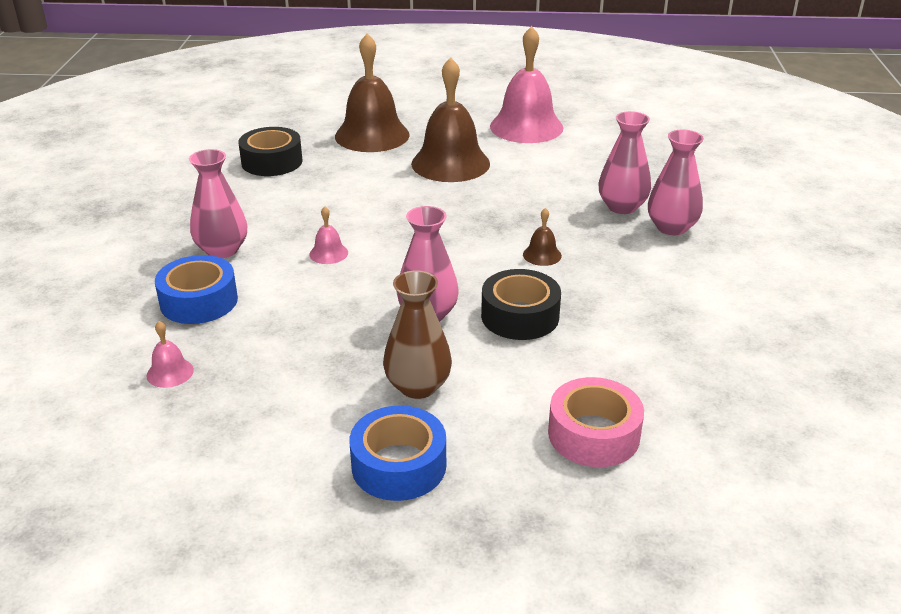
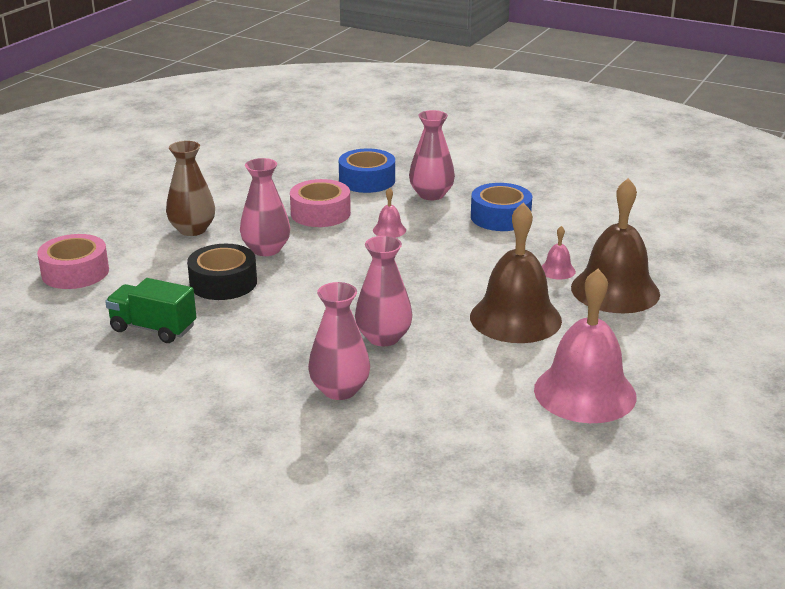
camera: 115 degrees right, 5 degrees down
pink bell [147,321,194,388] -> pink bell moved to [542,226,576,279]
black tape [239,127,303,176] -> none
blue tape [350,405,446,501] -> blue tape moved to [471,183,532,231]
brown bell [523,208,562,266] -> none
pink vase [648,130,704,235] -> pink vase moved to [355,236,412,346]
none -> green truck [105,278,196,343]
none -> pink tape [290,179,351,227]

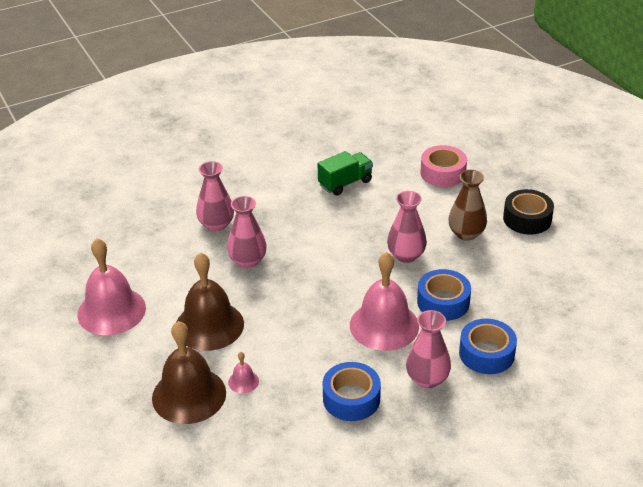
camera: 125 degrees right, 10 degrees up
black tape [187,244,257,300] -> black tape moved to [503,189,554,235]
pink tape [290,179,351,227] -> blue tape [417,269,471,321]
pink bell [373,187,406,238] -> pink bell [350,252,419,351], size x2.38

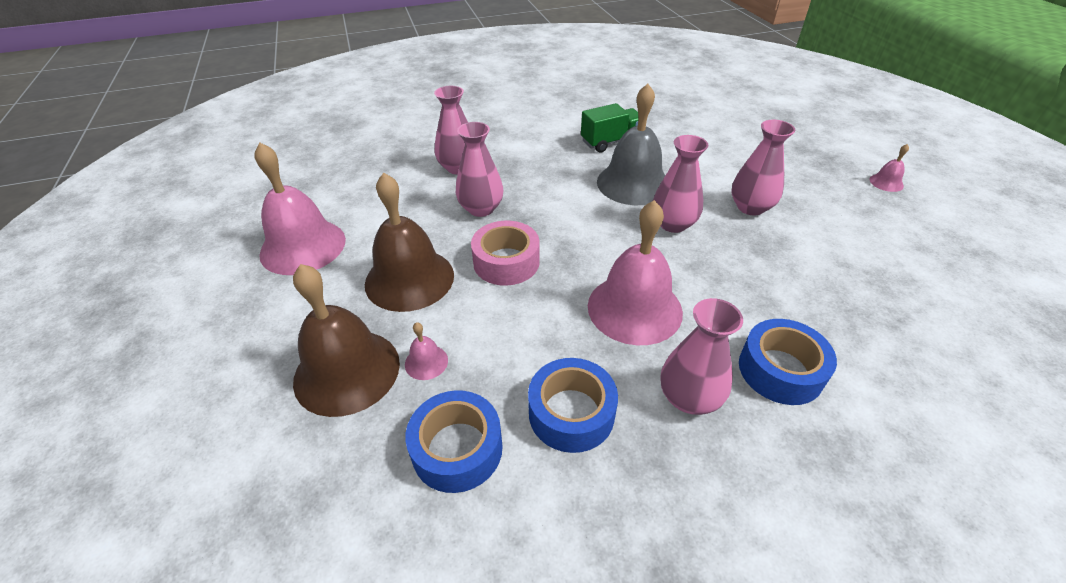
camera: 10 degrees right, 5 degrees up
blue tape [417,269,471,321] -> blue tape moved to [405,390,503,493]
pink tape [420,145,467,187] -> pink tape moved to [471,221,540,285]
brown vase [448,170,487,241] -> pink vase [732,120,795,215]
black tape [503,189,554,235] -> none
none -> grey bell [597,84,665,205]
none -> pink bell [869,144,909,192]

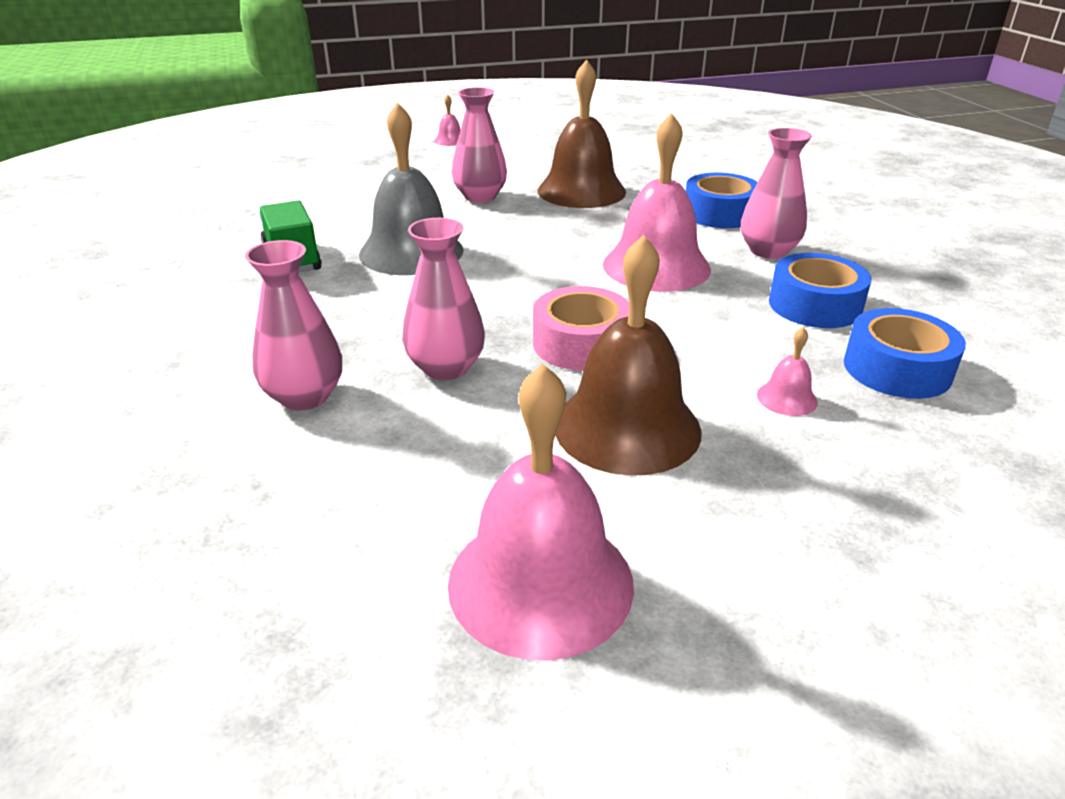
camera: 90 degrees left, 10 degrees down
brown bell [293,264,400,417] -> brown bell moved to [538,59,626,208]
pink vase [653,135,708,233] -> none

